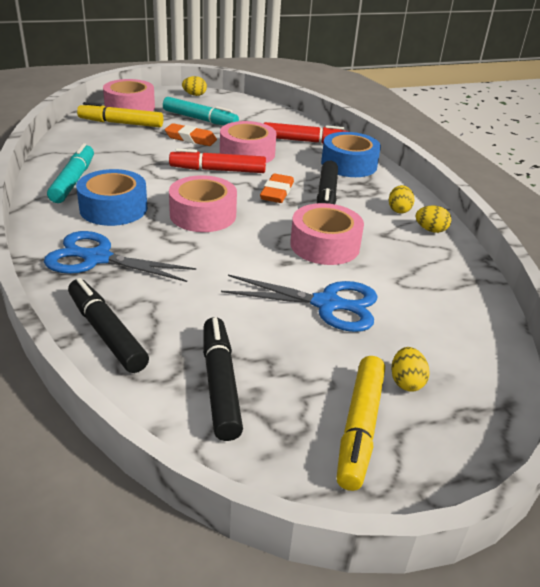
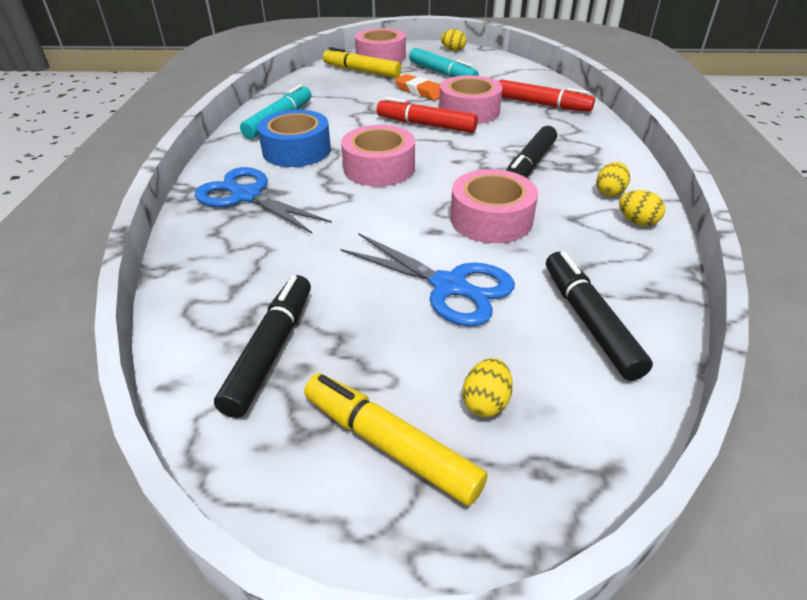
camera: 25 degrees right, 5 degrees up
black marker [68,278,149,373] -> black marker moved to [546,251,653,381]
orange eraser [260,173,294,203] -> none
blue tape [321,132,381,177] -> none
yellow marker [337,356,385,491] -> yellow marker turned 90 degrees clockwise [304,373,488,506]

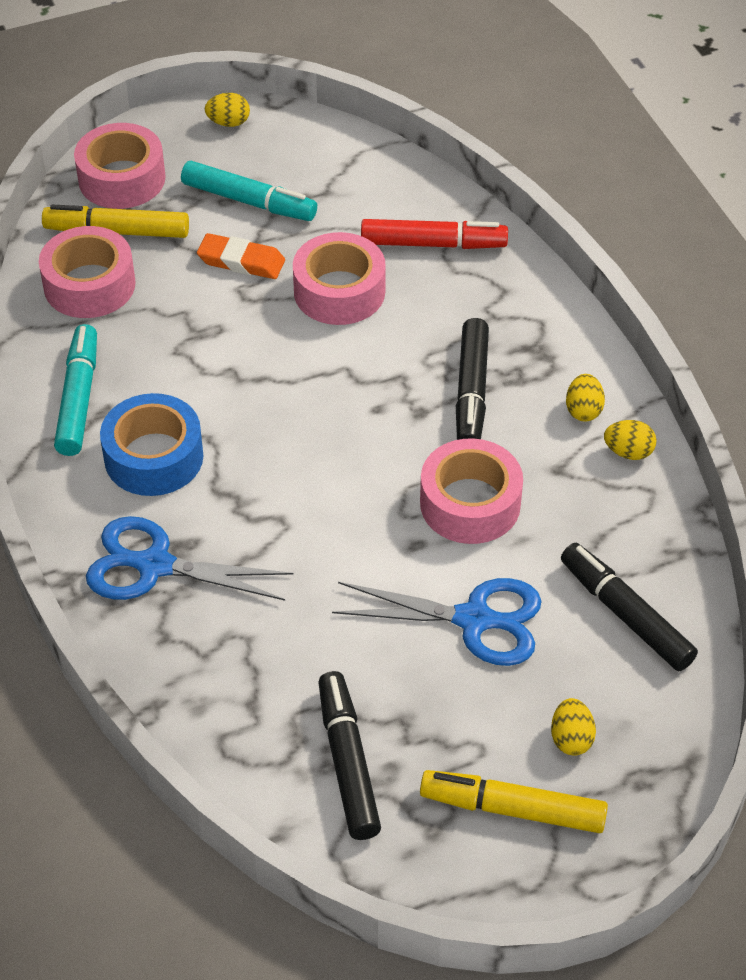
camera: 25 degrees left, 10 degrees up
pink tape [341,125,415,186] -> pink tape moved to [39,226,136,318]
red marker [377,97,478,133] -> none

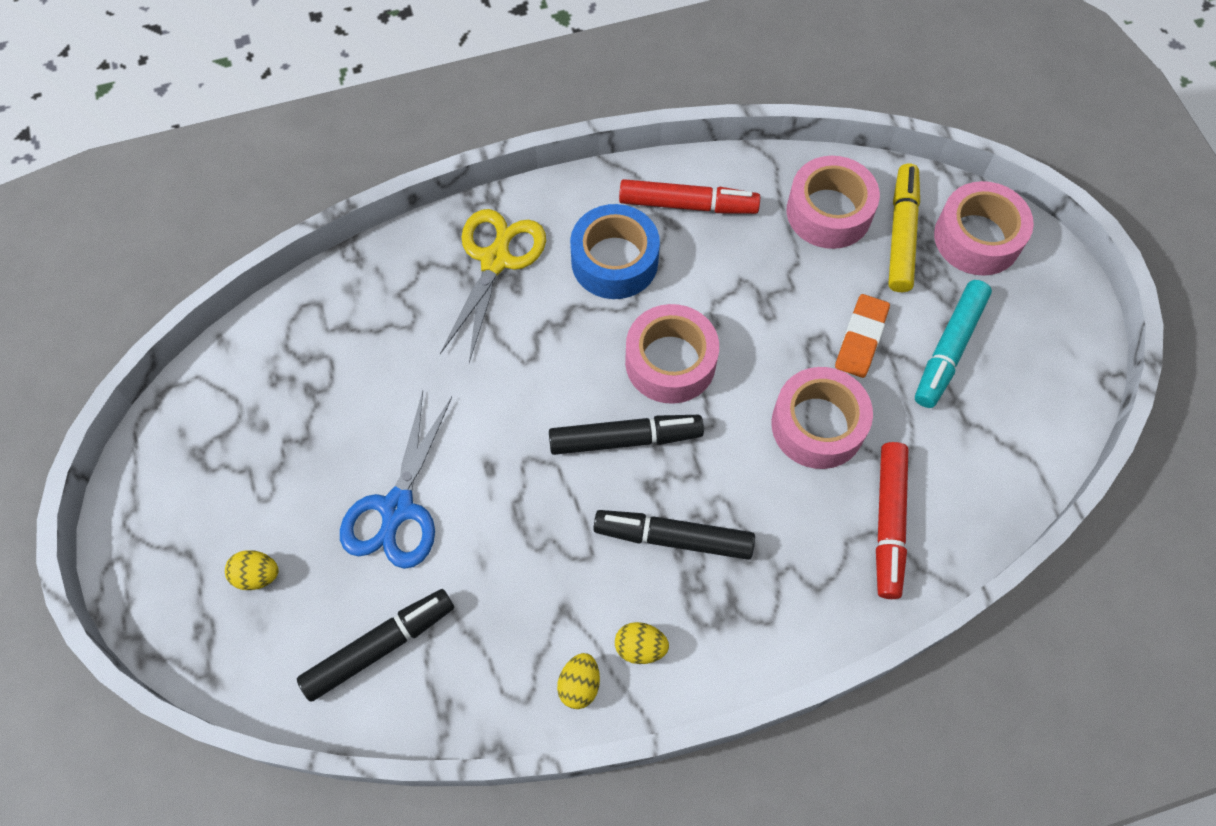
camera: 95 degrees right, 15 degrees up
turquoise marker [54,324,97,456] -> red marker [619,179,760,214]
blue scissors [86,516,294,601] -> yellow scissors [440,209,546,363]
yellow egg [205,93,250,127] -> none
black marker [318,671,381,840] -> black marker moved to [549,415,704,455]
pink tape [420,438,523,544] -> pink tape moved to [625,304,719,404]
yellow marker [420,770,608,833] -> none

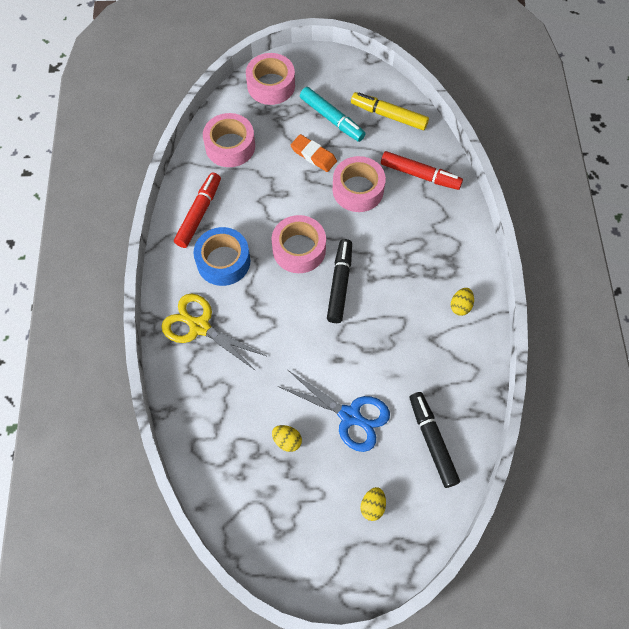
camera: 75 degrees left, 0 degrees up
yellow egg [557,653,600,709] -> yellow egg moved to [272,425,302,452]
black marker [594,510,755,560] -> none
yellow marker [888,163,920,292] -> yellow marker moved to [351,92,429,130]

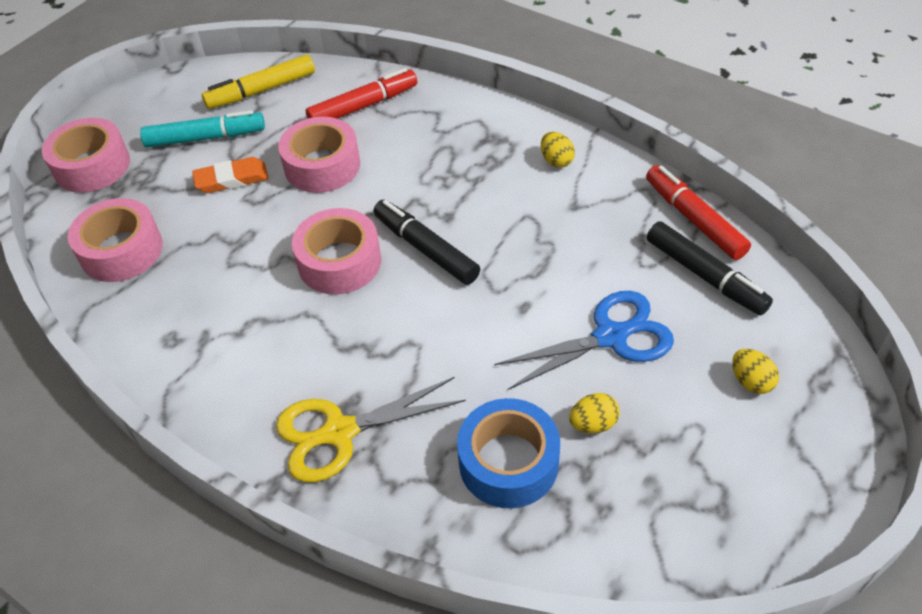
camera: 50 degrees left, 15 degrees down
red marker [174,173,221,248] -> red marker moved to [646,165,751,260]
blue tape [194,227,250,286] -> blue tape moved to [457,398,560,508]
black marker [409,392,460,488] -> black marker turned 150 degrees counterclockwise [647,221,773,316]

